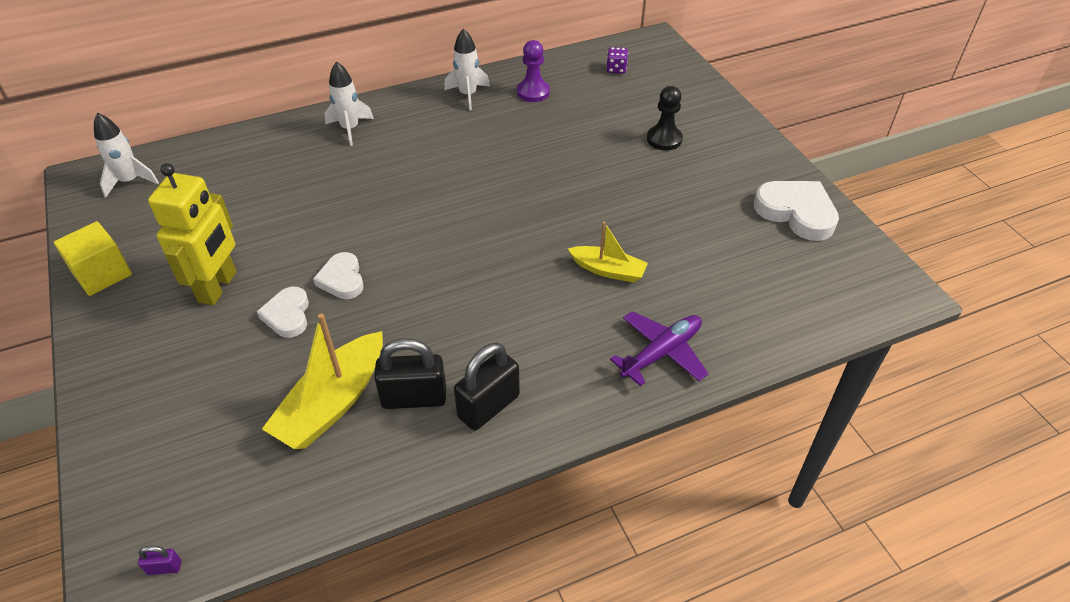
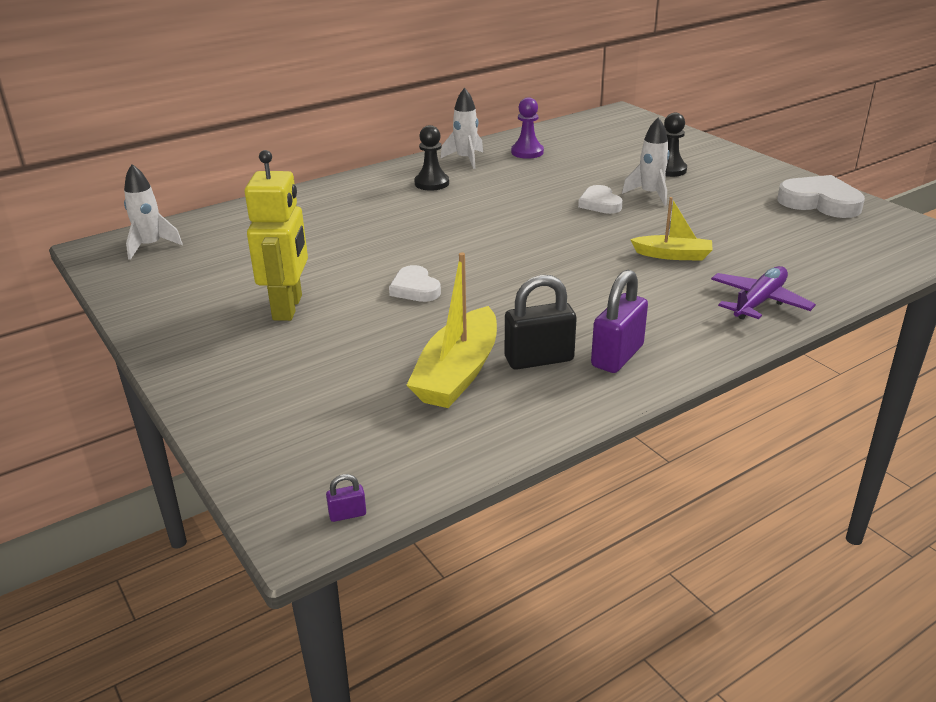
camera: 10 degrees left, 15 degrees down
yellow cube [53,221,132,296] -> none
white heart [257,287,309,338] -> white heart moved to [578,185,623,214]
white rocket [325,61,374,146] -> white rocket moved to [622,117,669,206]
black padlock [454,343,520,430] -> purple padlock [591,270,648,373]
purple dice [606,47,628,74] -> none
none -> black pawn [414,125,449,191]

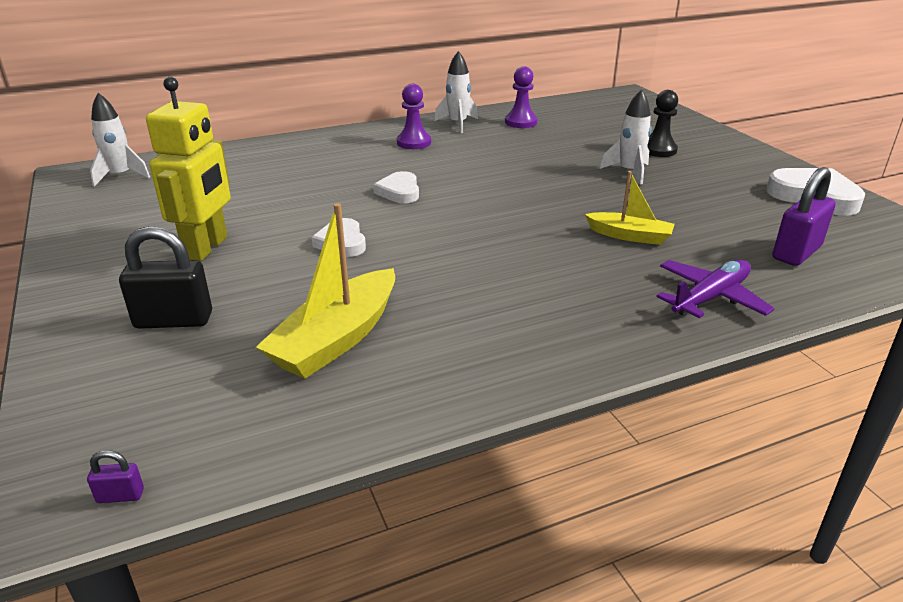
camera: 10 degrees right, 0 degrees up
black pawn [414,125,449,191] -> purple pawn [397,84,431,149]
black padlock [505,275,577,370] -> black padlock moved to [119,226,212,329]
white heart [578,185,623,214] -> white heart moved to [373,171,419,203]
purple padlock [591,270,648,373] -> purple padlock moved to [772,167,836,266]

